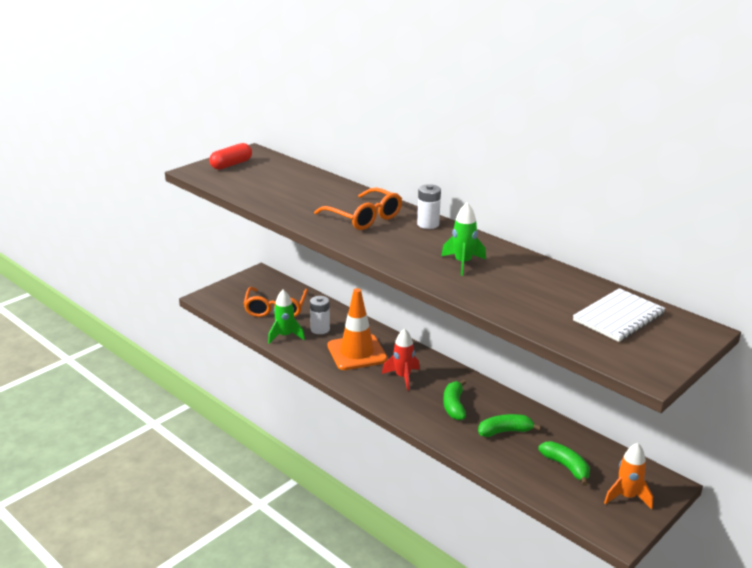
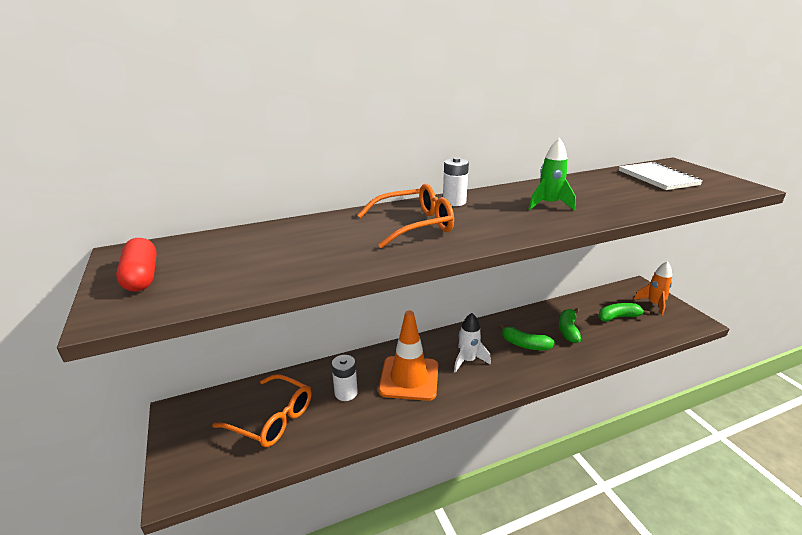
camera: 65 degrees left, 0 degrees up
green rocket [268,289,305,344] -> none
red rocket [382,328,420,391] -> white rocket [454,313,491,373]

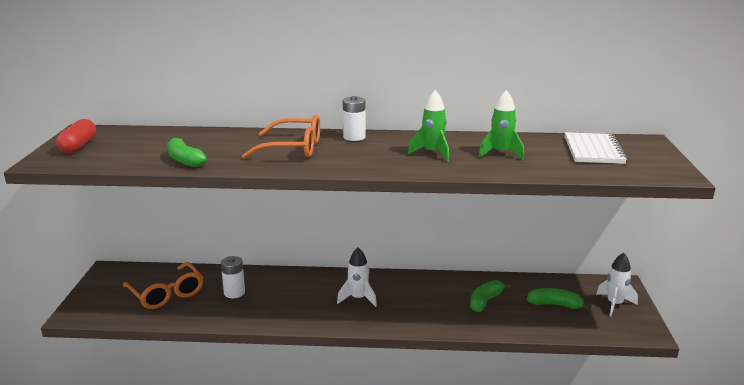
camera: 25 degrees right, 5 degrees down
orange traffic cone [378,310,438,401] -> none
green banana [499,324,555,350] -> green banana moved to [167,138,207,167]
orange rocket [634,261,672,316] -> white rocket [596,253,638,317]
none -> green rocket [478,90,524,160]

